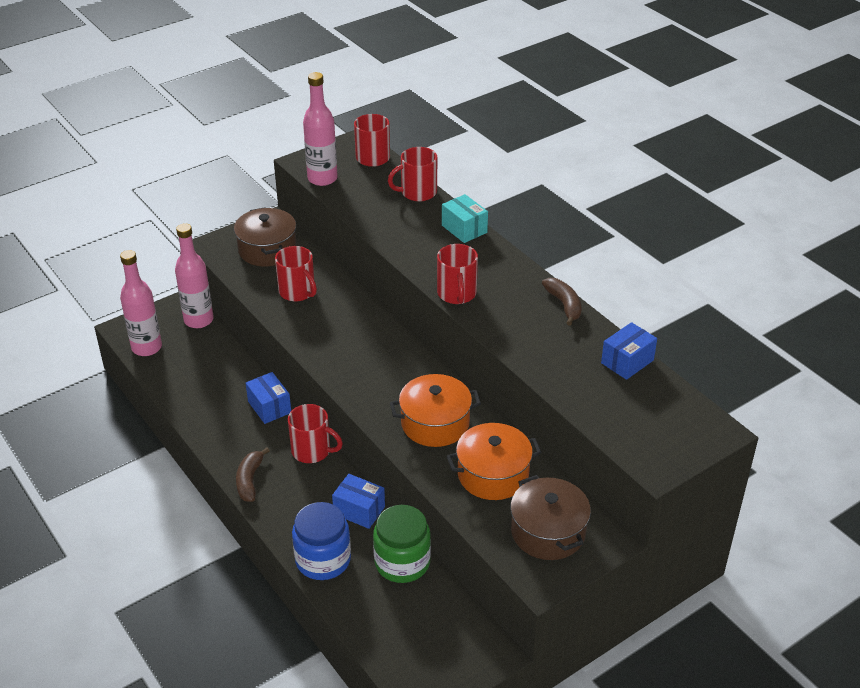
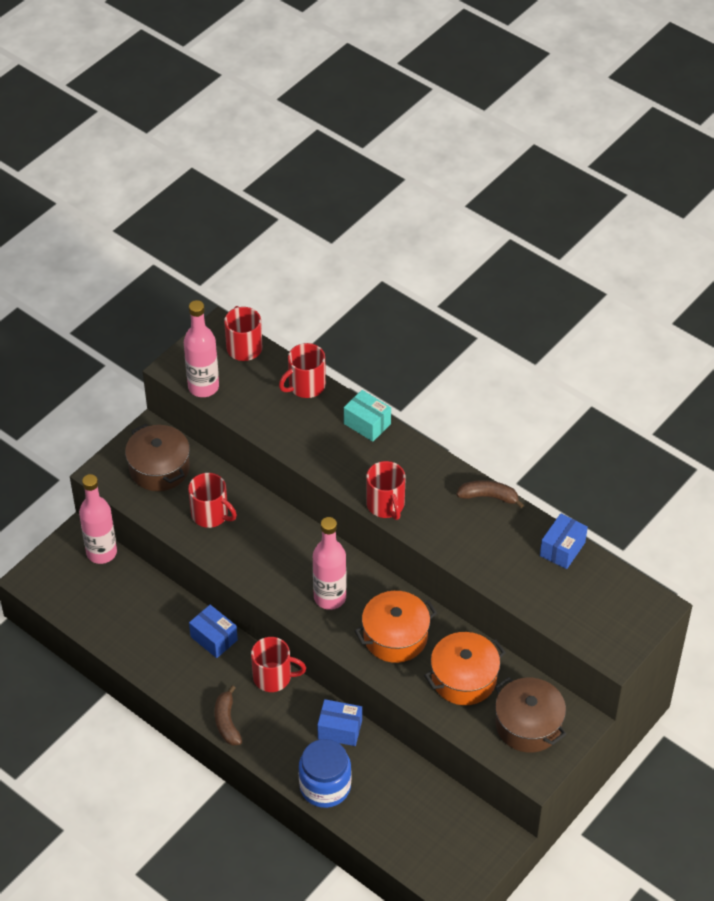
camera: 15 degrees left, 10 degrees up
pink bottle [120,250,162,356] -> pink bottle moved to [313,517,347,610]
green jar [373,505,431,583] -> none
brown banana [542,278,581,326] -> brown banana turned 45 degrees counterclockwise [456,480,524,508]

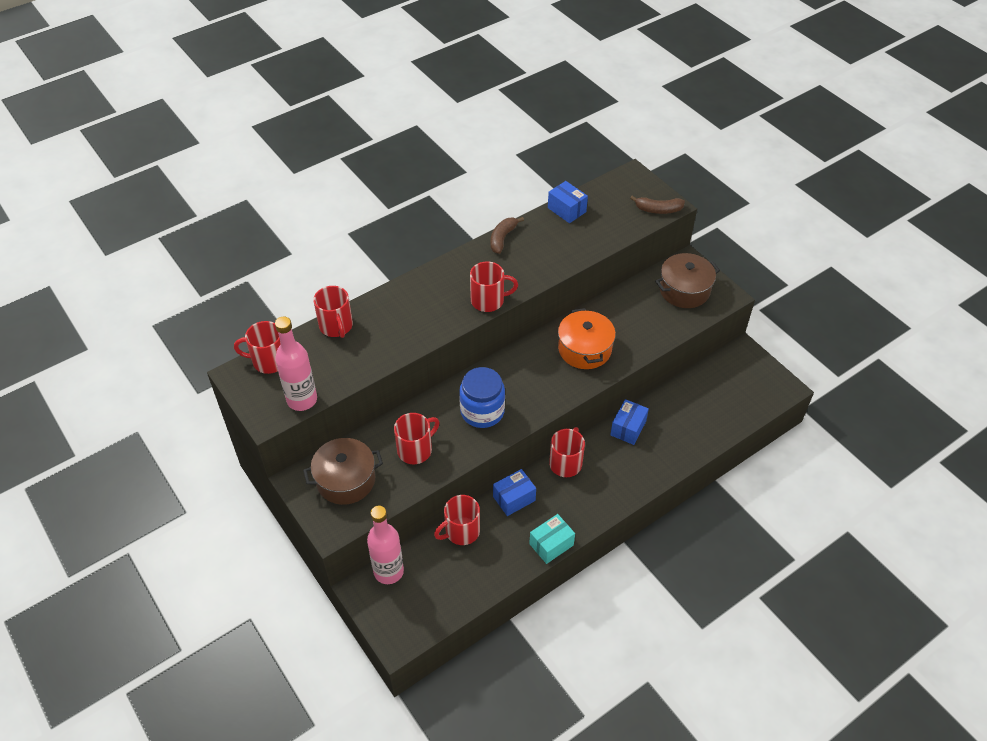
camera: 75 degrees left, 0 degrees up
brown banana [215,685,242,746] -> brown banana moved to [630,196,685,214]
blue jar [299,739,351,808] -> blue jar moved to [459,367,505,428]
pink bottle [313,517,347,610] -> none
turquoise box [344,390,391,442] -> turquoise box moved to [529,514,575,564]
orange pot [424,632,506,705] -> none
none -> red mug [434,495,480,545]

